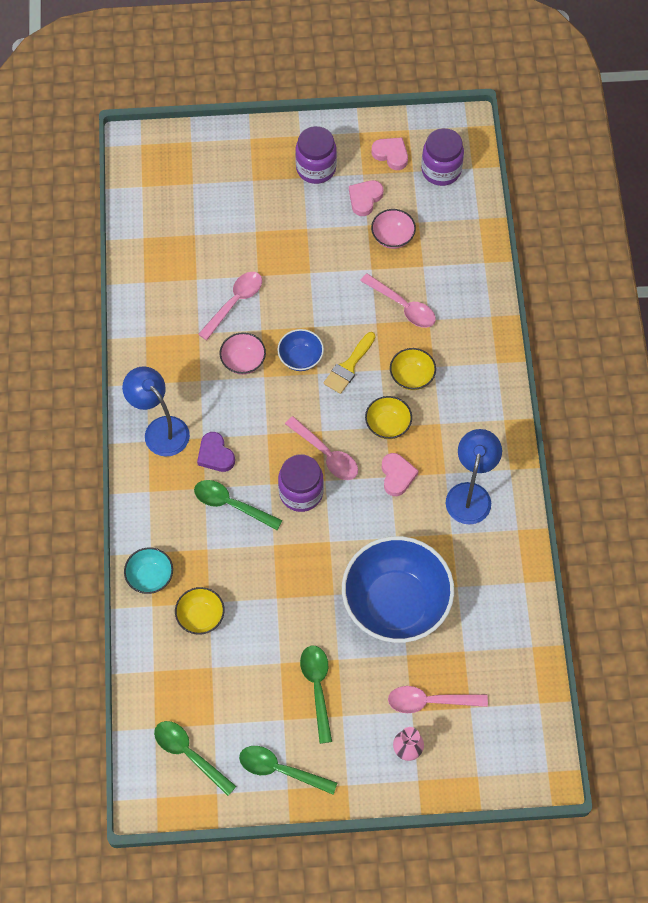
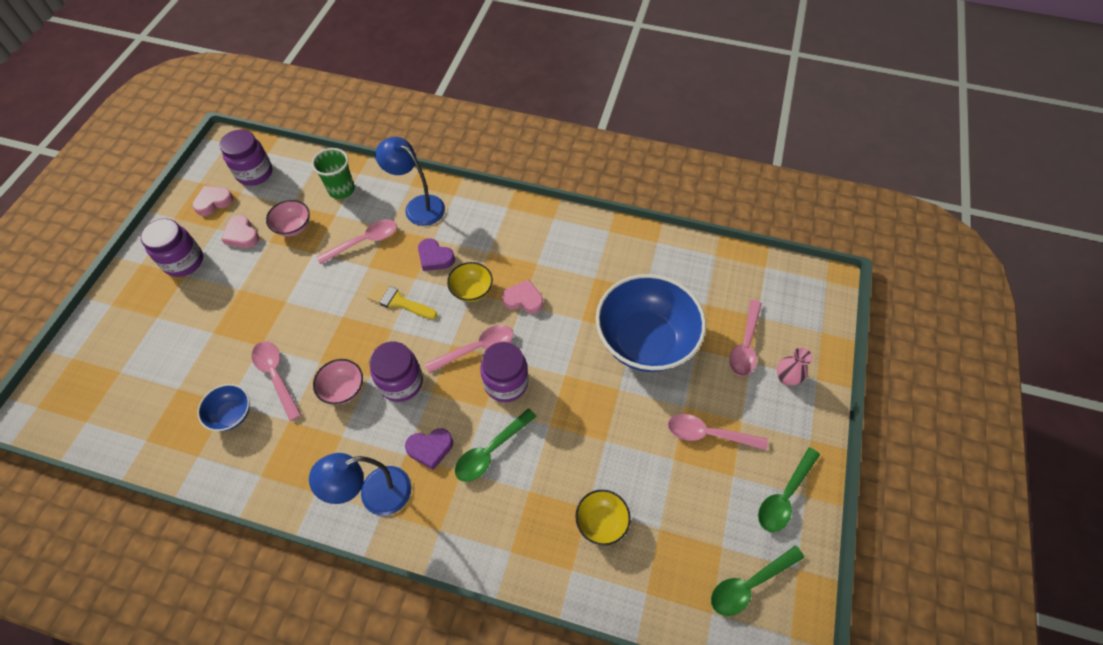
camera: 70 degrees left, 5 degrees down
turquoise bowl [124,547,173,594] -> none
blue bowl [277,329,324,371] -> blue bowl moved to [197,384,250,431]
green spoon [300,645,332,744] -> pink spoon [668,414,768,450]
yellow brush [323,332,375,394] -> yellow brush turned 150 degrees clockwise [367,282,438,319]
yellow bowl [390,348,436,390] -> purple heart [418,238,455,271]
blue lamp [446,429,502,524] -> blue lamp moved to [375,137,445,226]
none -> green cup [312,148,355,199]
none -> purple jar [369,341,423,402]

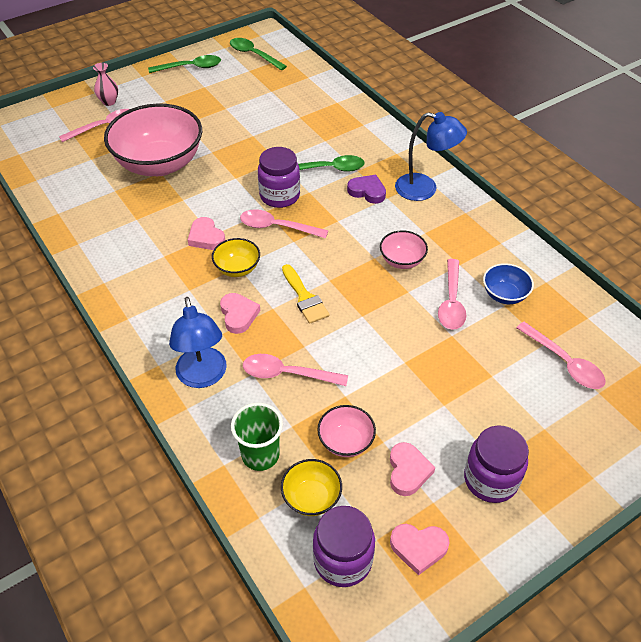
camera: 140 degrees left, 10 degrees down
purple jar [369,341,423,402] -> none
purple heart [418,238,455,271] -> pink heart [220,293,260,334]
yellow bowl [575,490,631,546] -> yellow bowl moved to [281,459,342,516]
blue bowl [596,274,706,372] -> pink bowl [104,103,202,176]
pink spoon [668,414,768,450] -> pink spoon moved to [516,322,605,389]
green spoon [711,545,804,616] -> green spoon turned 150 degrees counterclockwise [230,38,287,70]

